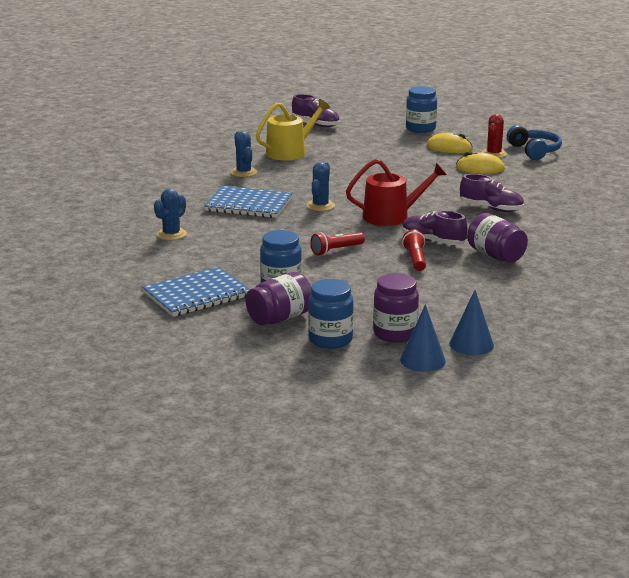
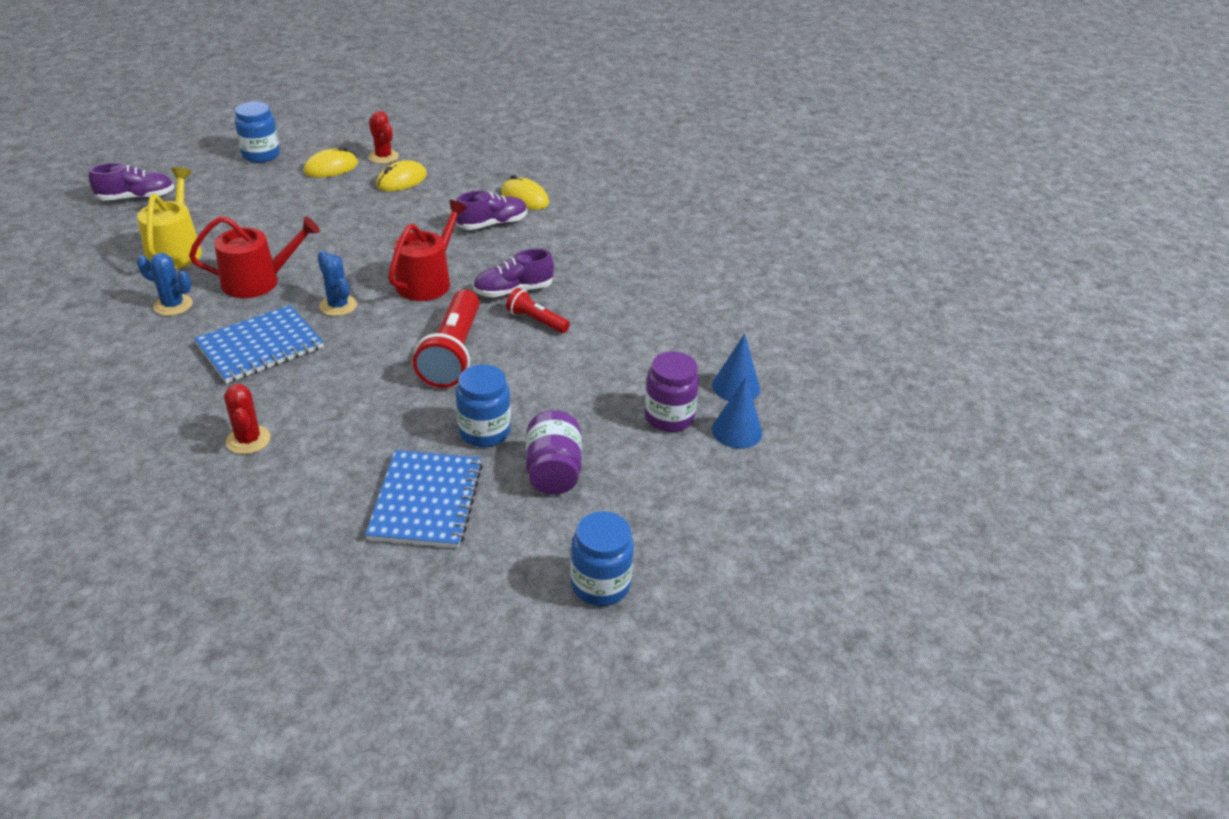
camera: 55 degrees left, 15 degrees up
blue cactus [154,189,187,240] -> red cactus [224,384,271,454]
blue jar [308,279,354,349] -> blue jar moved to [570,511,634,606]
red flashlight [310,232,365,255] -> red flashlight [413,290,480,388], size x1.89
purple jar [467,213,528,262] -> none
blue headphones [507,125,562,160] -> none
none -> red watering can [189,216,320,298]
none -> yellow mouse [501,175,549,210]

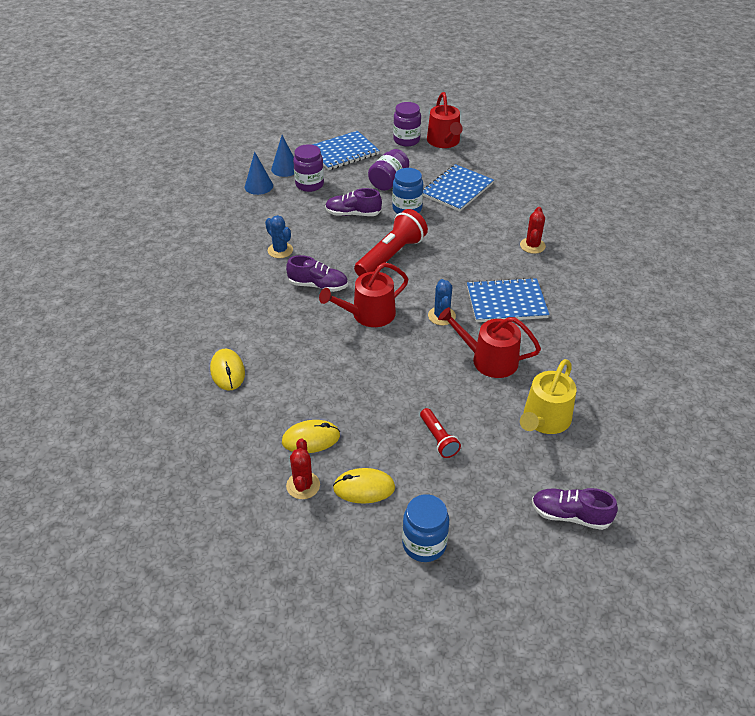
camera: 145 degrees left, 5 degrees up
blue cactus [137,253,193,316] -> blue cactus moved to [265,215,293,258]
purple shoe [456,191,527,230] -> purple shoe moved to [325,188,382,216]
red flashlight [506,288,570,333] -> red flashlight moved to [420,408,461,458]
blue jar [570,511,634,606] -> purple jar [393,102,421,147]
none -> blue notebook [312,131,380,170]
none -> red watering can [427,92,463,148]

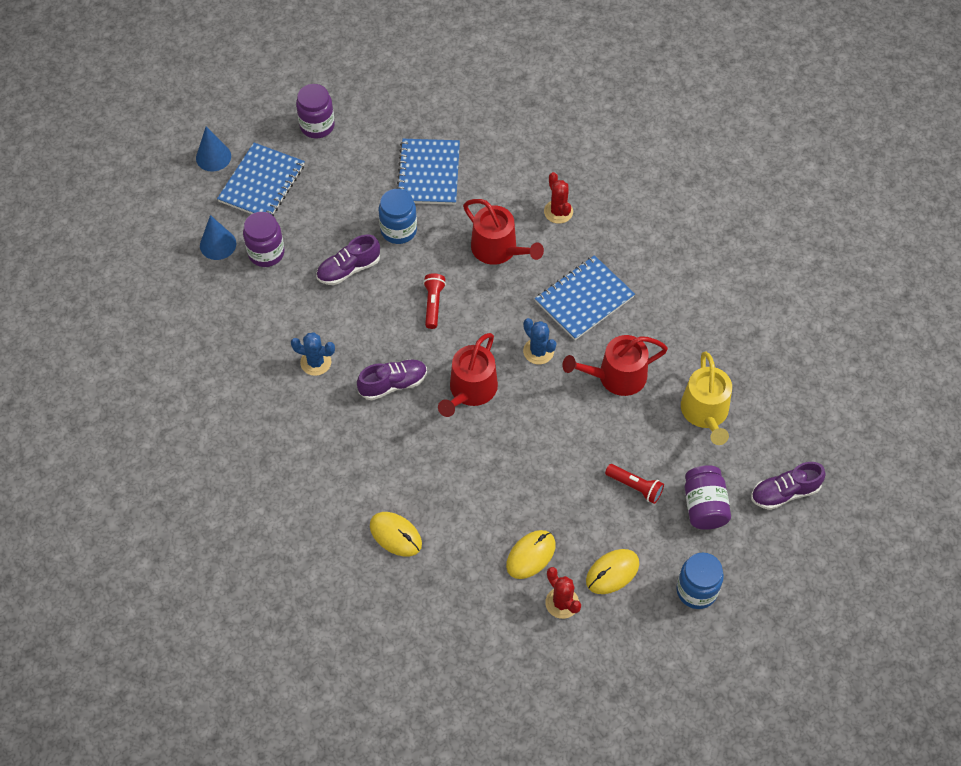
camera: 35 degrees left, 15 degrees up
blue cone [245,152,273,195] -> blue cone moved to [196,126,231,172]
red flashlight [354,209,428,276] -> red flashlight [423,273,446,329], size x0.53
purple jar [368,149,409,191] -> purple jar moved to [685,465,731,530]
red watering can [427,92,463,148] -> red watering can moved to [463,199,544,265]

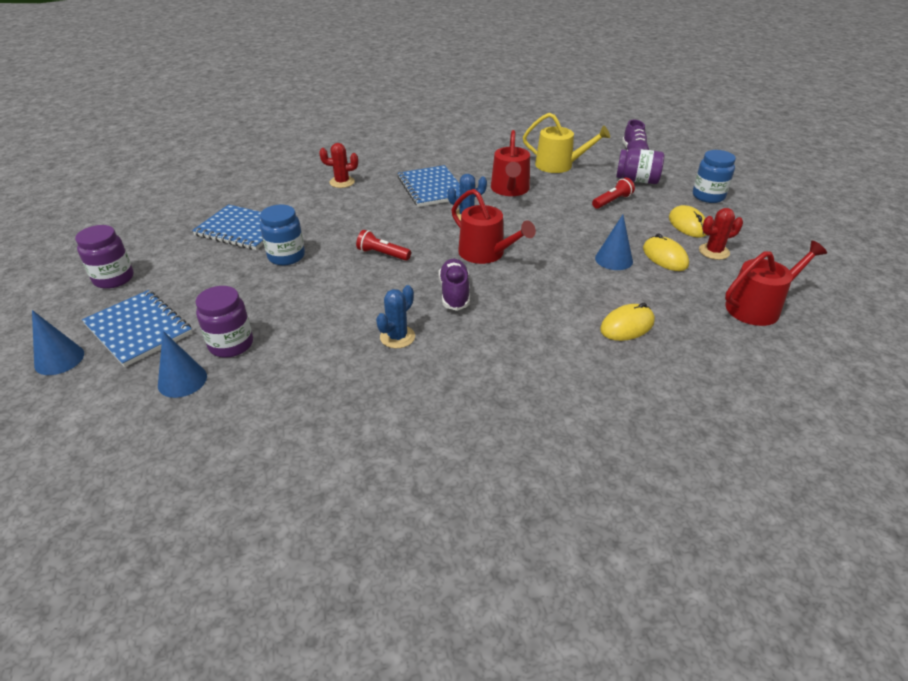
camera: 70 degrees left, 20 degrees down
purple shoe [316,235,380,285] -> none
red watering can [463,199,544,265] -> red watering can moved to [725,241,827,326]
none -> blue cone [595,214,633,270]

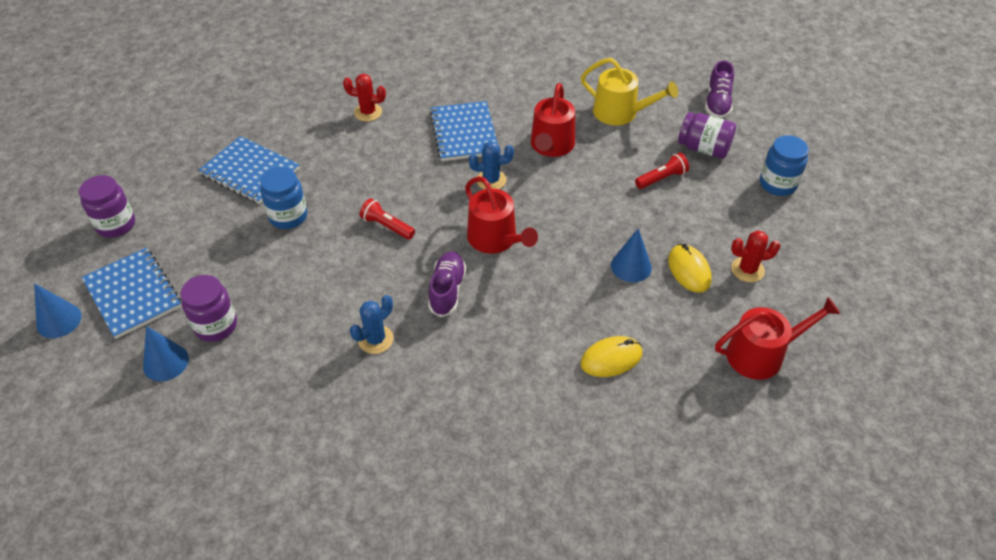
camera: 10 degrees right, 10 degrees up
yellow mouse [669,205,706,238] -> none

